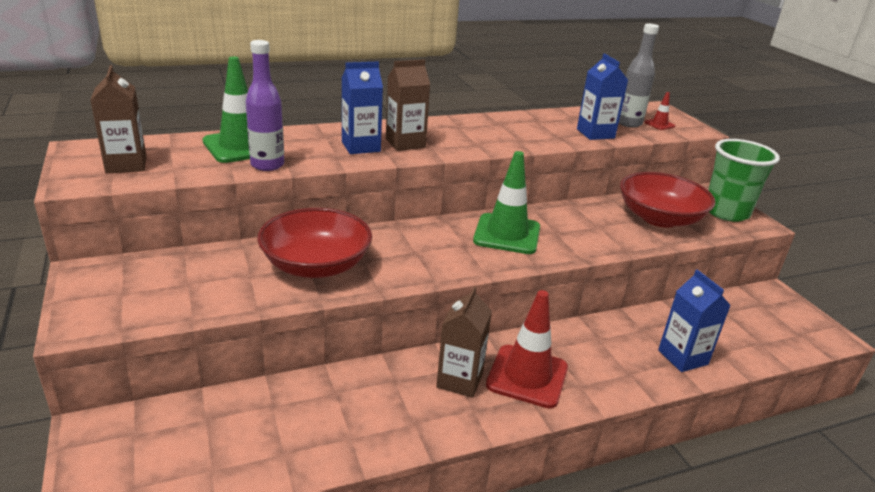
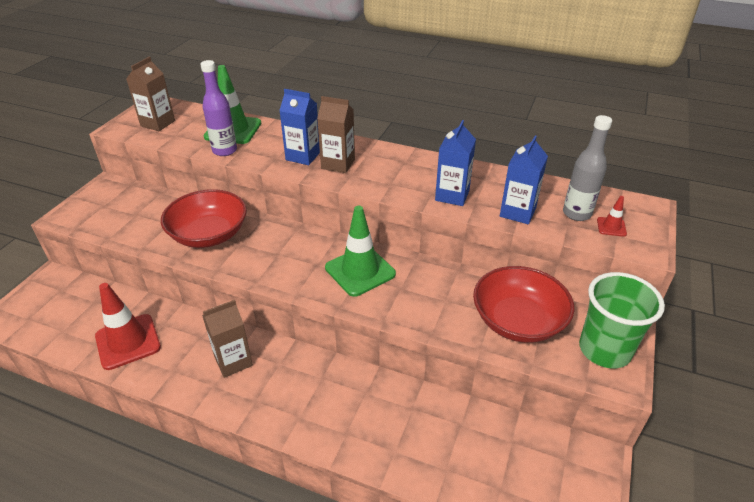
camera: 45 degrees right, 10 degrees up
red traffic cone [486,290,568,408] -> red traffic cone moved to [95,283,161,370]
blue carton [658,270,731,372] -> blue carton moved to [435,120,476,206]

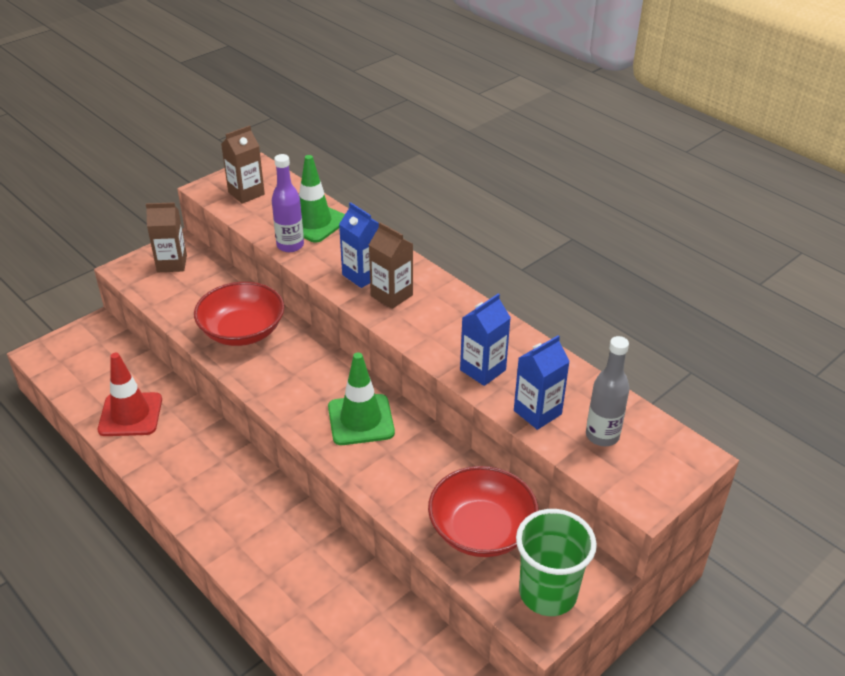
camera: 25 degrees right, 0 degrees up
brown carton [202,300,253,378] -> brown carton moved to [146,202,187,272]
red traffic cone [597,196,627,237] -> none

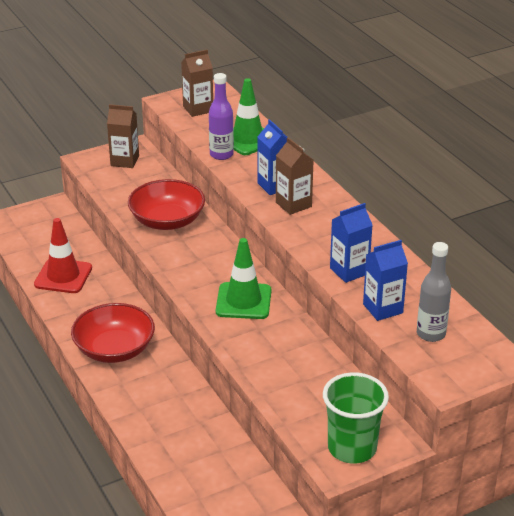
camera: 15 degrees right, 5 degrees down
red bowl [428,466,539,557] -> red bowl moved to [71,303,155,363]

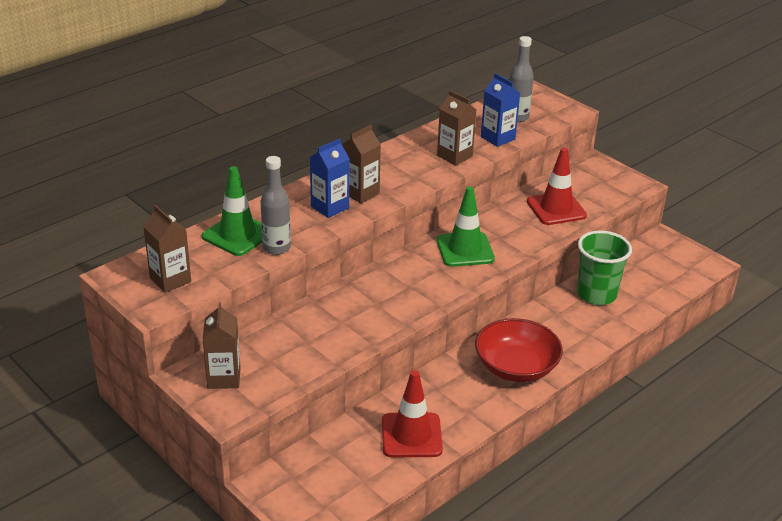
camera: 105 degrees left, 0 degrees up
red bowl [128,179,205,230] -> none
purple bottle [209,73,234,160] -> grey bottle [261,156,291,255]
green cup [323,372,389,464] -> green cup moved to [577,231,632,305]
blue carton [330,203,372,283] -> brown carton [437,90,476,165]
none -> red traffic cone [527,148,587,225]

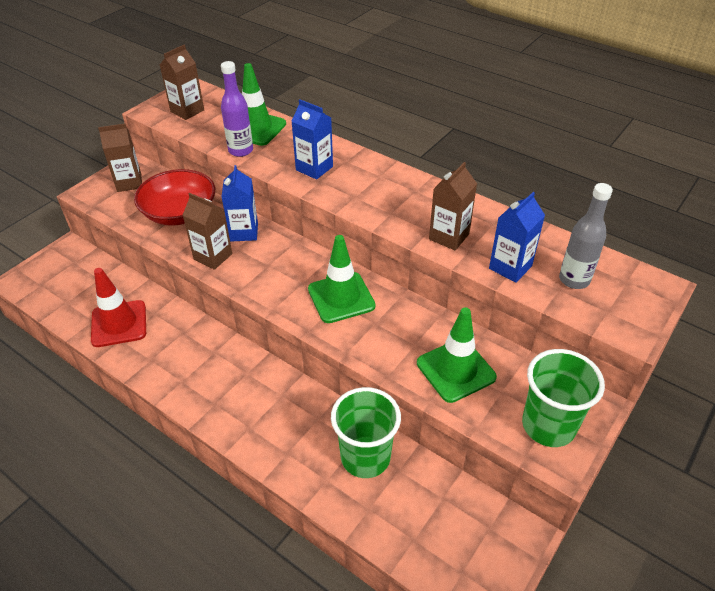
camera: 80 degrees right, 10 degrees up
grey bottle [261,156,291,255] -> purple bottle [221,61,253,157]
brown carton [342,125,381,203] -> brown carton moved to [183,193,232,270]
red bowl [475,318,563,382] -> red bowl moved to [134,169,215,226]
red traffic cone [527,148,587,225] -> green traffic cone [417,307,497,403]
none -> blue carton [222,165,258,241]
none -> green cup [522,349,605,447]

